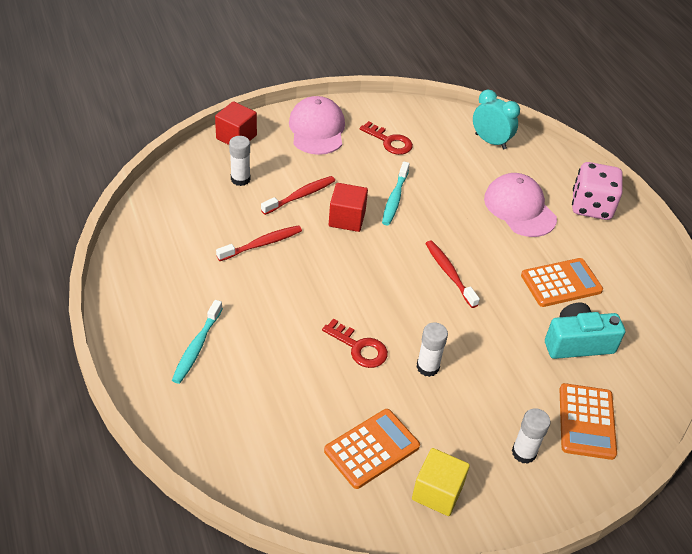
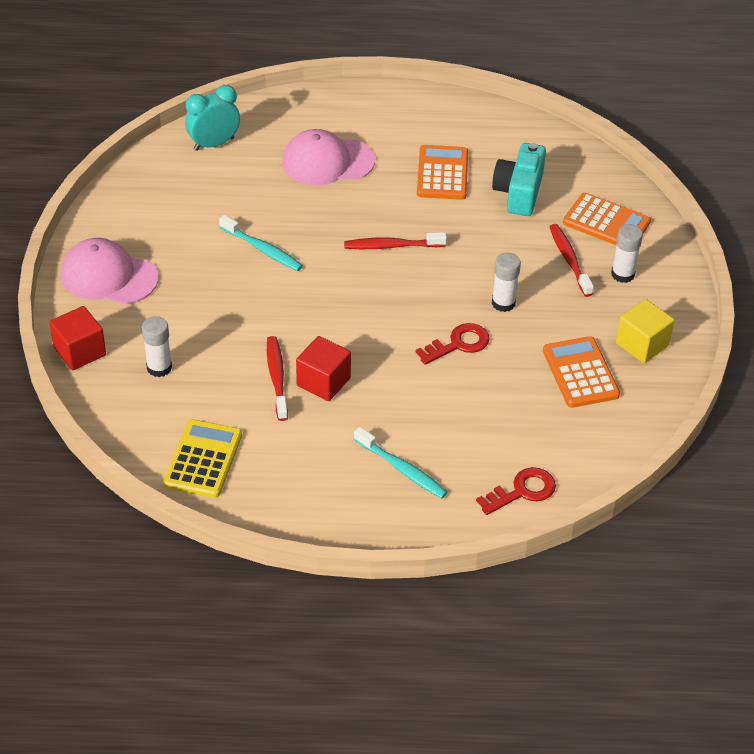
camera: 65 degrees left, 0 degrees up
red toothbrush [261,176,335,215] -> red toothbrush moved to [549,224,594,297]
red cube [329,183,368,232] -> red cube moved to [296,336,351,401]
red key [360,121,413,155] -> red key moved to [476,467,556,515]
pink dice [572,162,623,220] -> none
none -> yellow calculator [163,419,242,498]

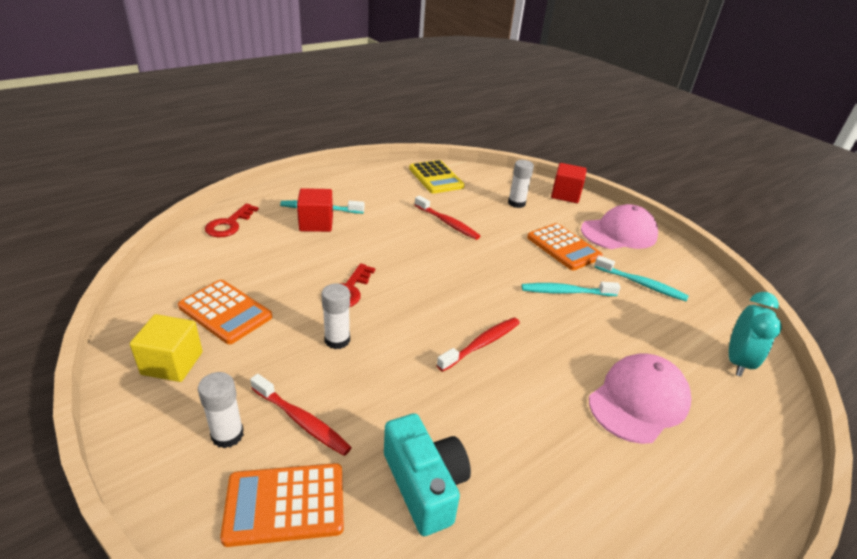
camera: 140 degrees right, 10 degrees down
red cube [296,336,351,401] -> red cube moved to [297,188,333,232]
orange calculator [417,145,468,200] -> orange calculator moved to [527,223,603,270]
none -> turquoise toothbrush [594,256,689,301]

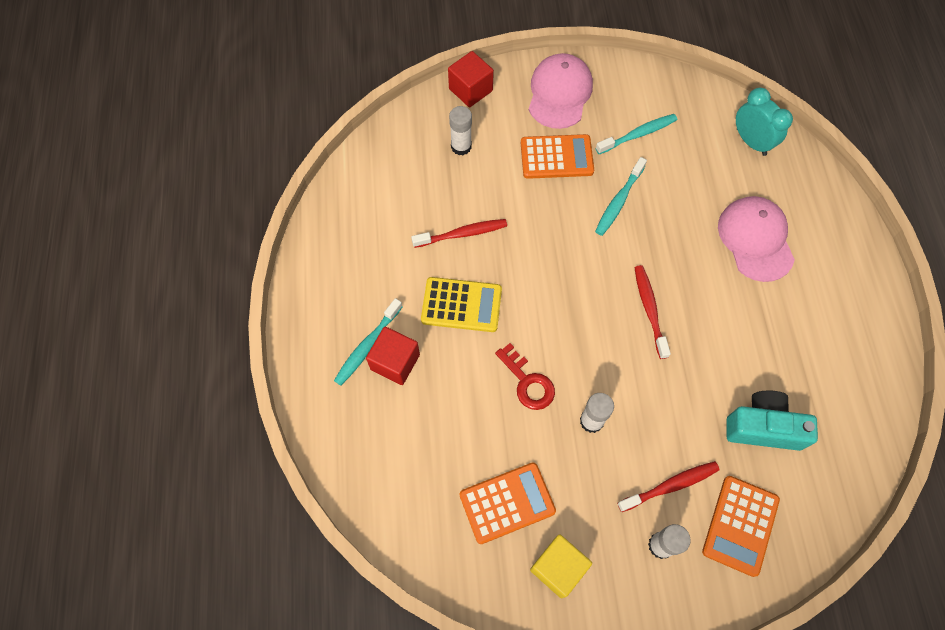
camera: 55 degrees left, 30 degrees up
red key [205,203,259,237] -> none
yellow calculator [409,160,465,194] -> yellow calculator moved to [421,277,502,332]

